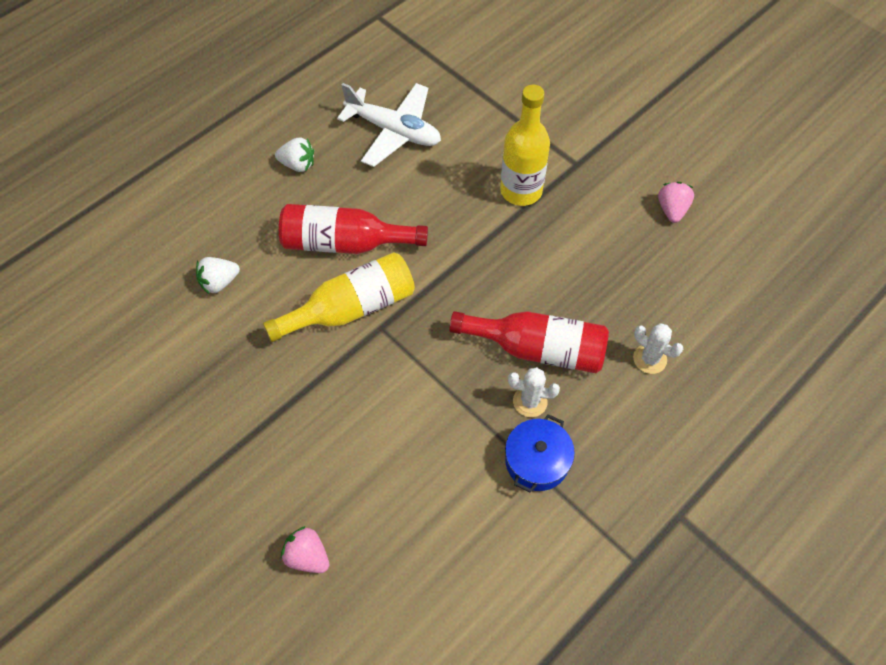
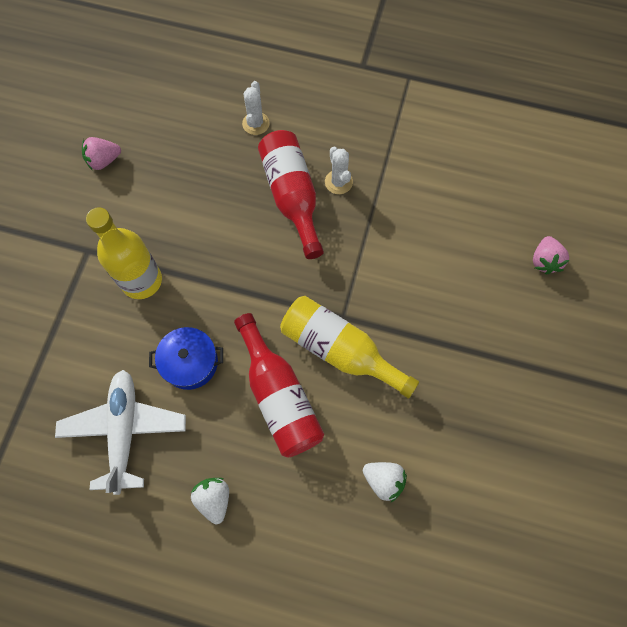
camera: 120 degrees left, 10 degrees up
blue pot [505,414,575,493] -> blue pot moved to [149,327,223,390]

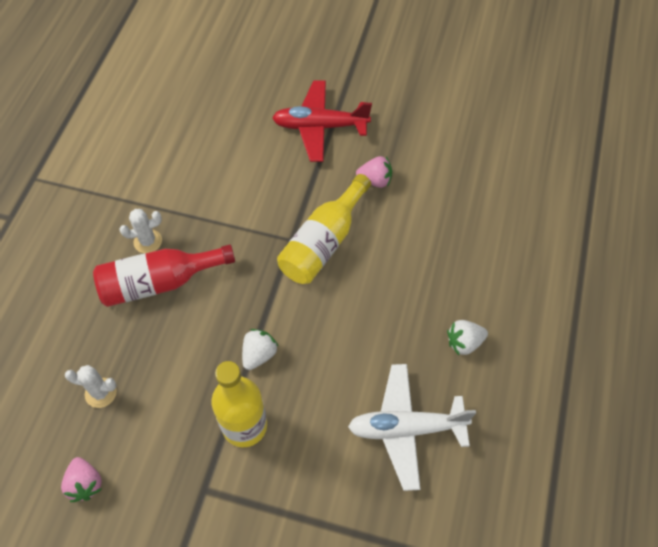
camera: 90 degrees left, 10 degrees down
blue pot [149,327,223,390] -> none
red bottle [234,313,324,458] -> none
white cactus [242,81,270,135] -> white cactus moved to [65,365,117,408]
white strawberry [363,462,407,502] -> white strawberry moved to [242,329,278,370]
pink strawberry [533,236,569,275] -> pink strawberry moved to [356,156,392,188]
none -> red plane [272,80,372,162]

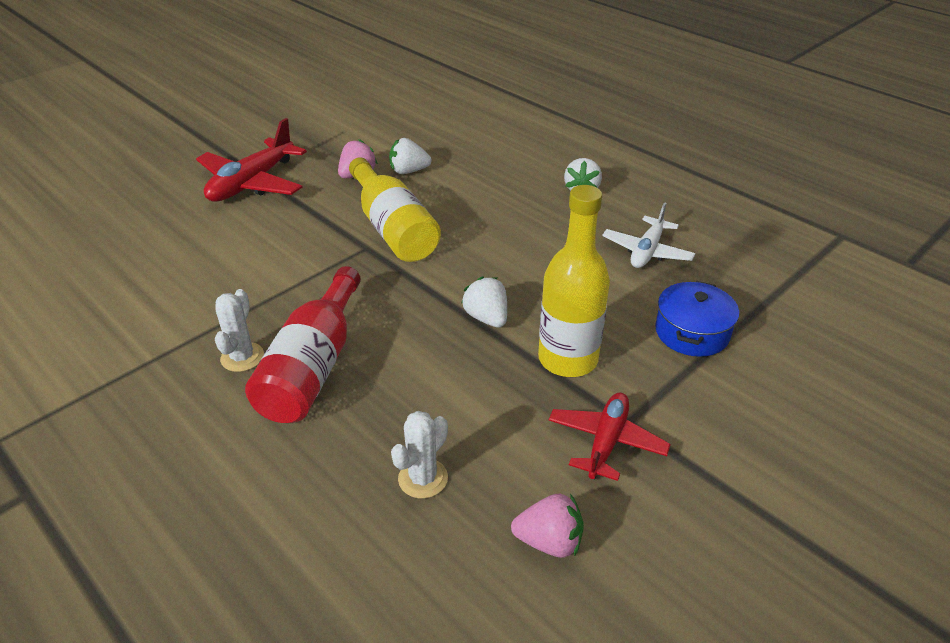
camera: 60 degrees left, 20 degrees down
white plane [348,364,476,491] -> white plane [602,202,695,268], size x0.65
none -> white strawberry [389,138,432,174]
none -> red plane [548,392,671,481]
none -> blue pot [655,281,739,357]

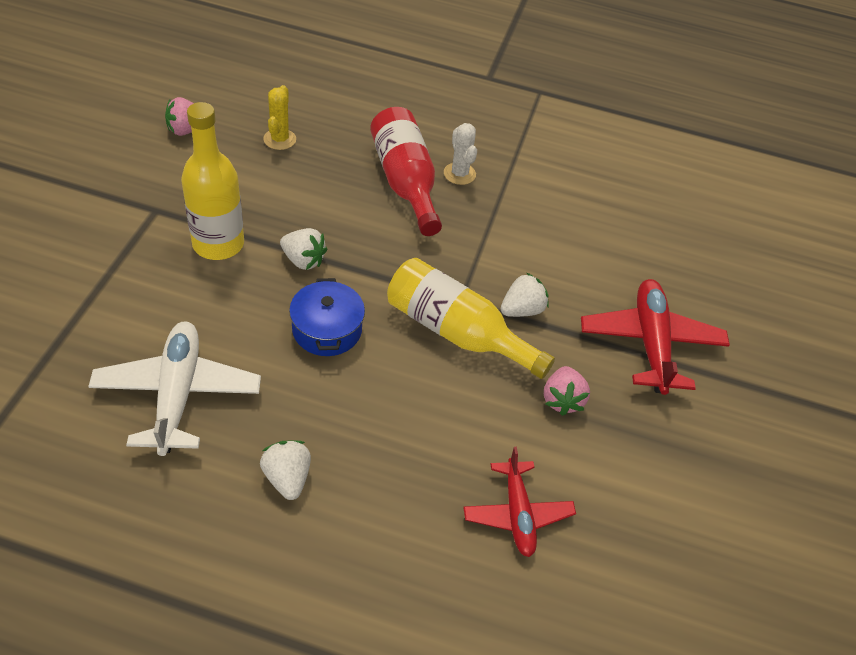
camera: 145 degrees right, 10 degrees up
white strawberry [389,138,432,174] -> white strawberry moved to [501,273,549,317]
white cactus [391,411,448,498] -> yellow cactus [263,85,296,150]
red plane [548,392,671,481] -> red plane moved to [463,447,576,557]
white plane [602,202,695,268] -> white plane [88,321,261,456], size x1.55
blue pot [655,281,739,357] -> blue pot moved to [289,278,365,356]

